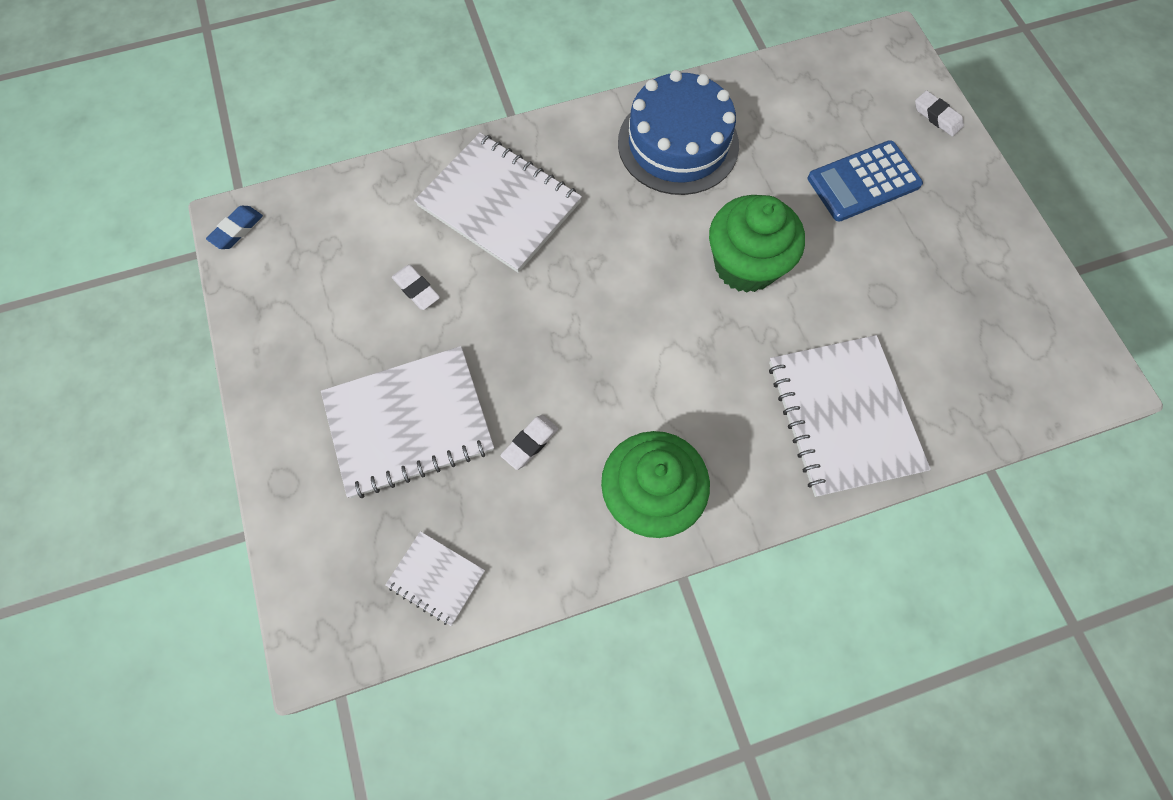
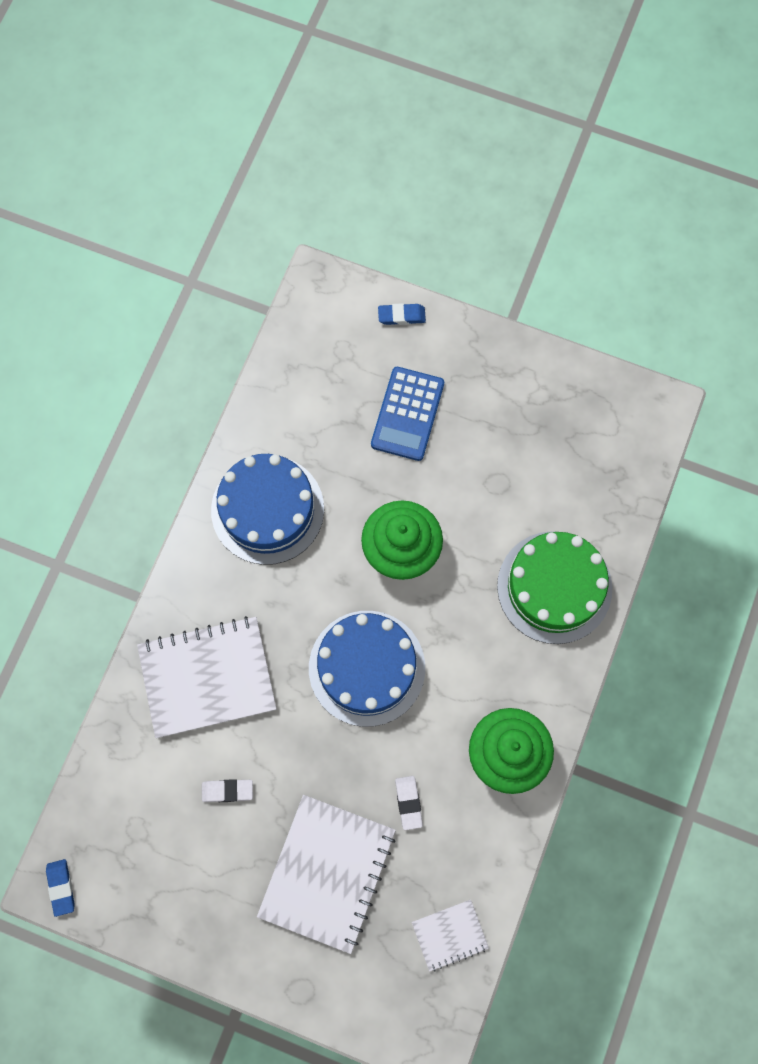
camera: 50 degrees left, 5 degrees up
white notebook [769,335,931,497] -> green cake [497,531,612,644]
white eraser [915,91,964,137] -> blue eraser [378,303,426,325]
none -> blue cake [309,611,425,727]

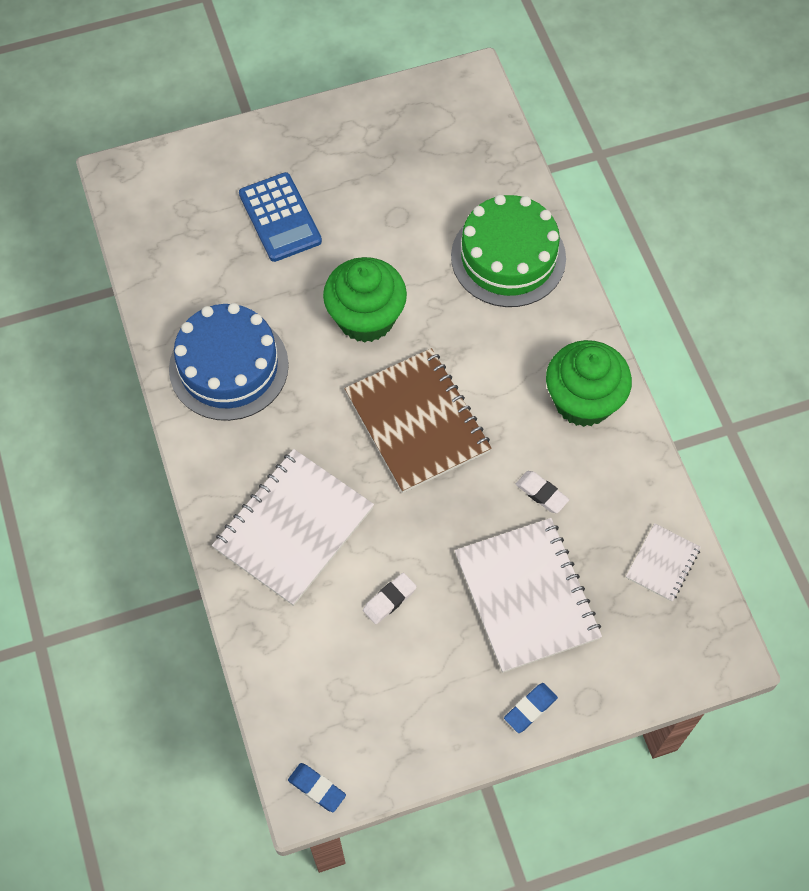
camera: 40 degrees left, 10 degrees down
blue cake [309,611,425,727] -> brown notebook [345,348,492,493]
blue eraser [378,303,426,325] -> blue eraser moved to [504,683,558,733]

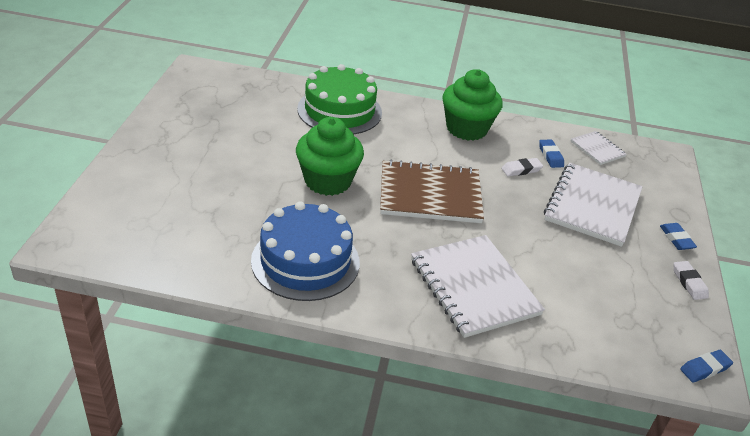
camera: 65 degrees left, 25 degrees down
blue calculator [239,172,322,262] -> none
white eraser [363,573,417,624] -> white eraser moved to [674,261,709,300]
white notebook [455,518,602,673] -> white notebook turned 75 degrees counterclockwise [544,163,643,247]
none -> blue eraser [539,139,564,168]

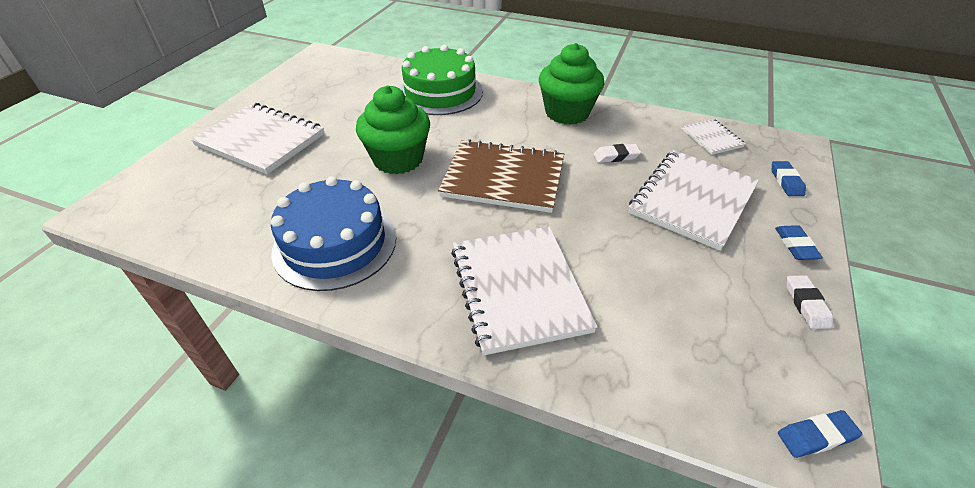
camera: 15 degrees right, 5 degrees up
blue eraser [539,139,564,168] -> blue eraser moved to [772,161,806,196]
none -> white notebook [190,103,325,175]

